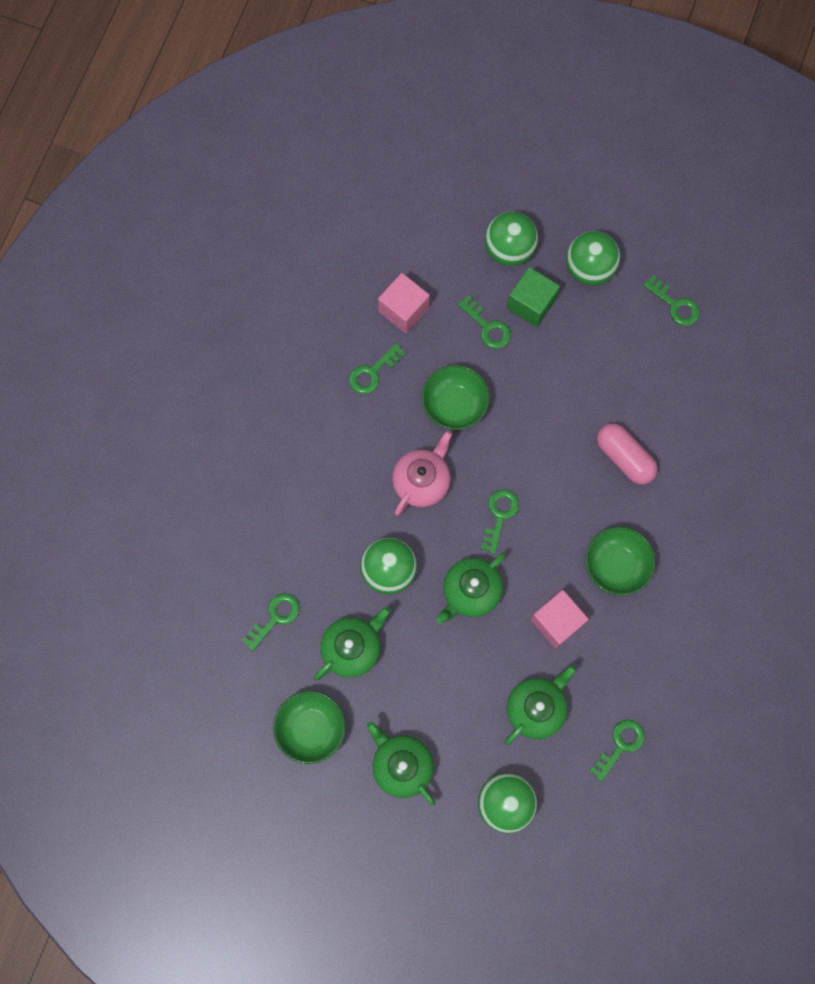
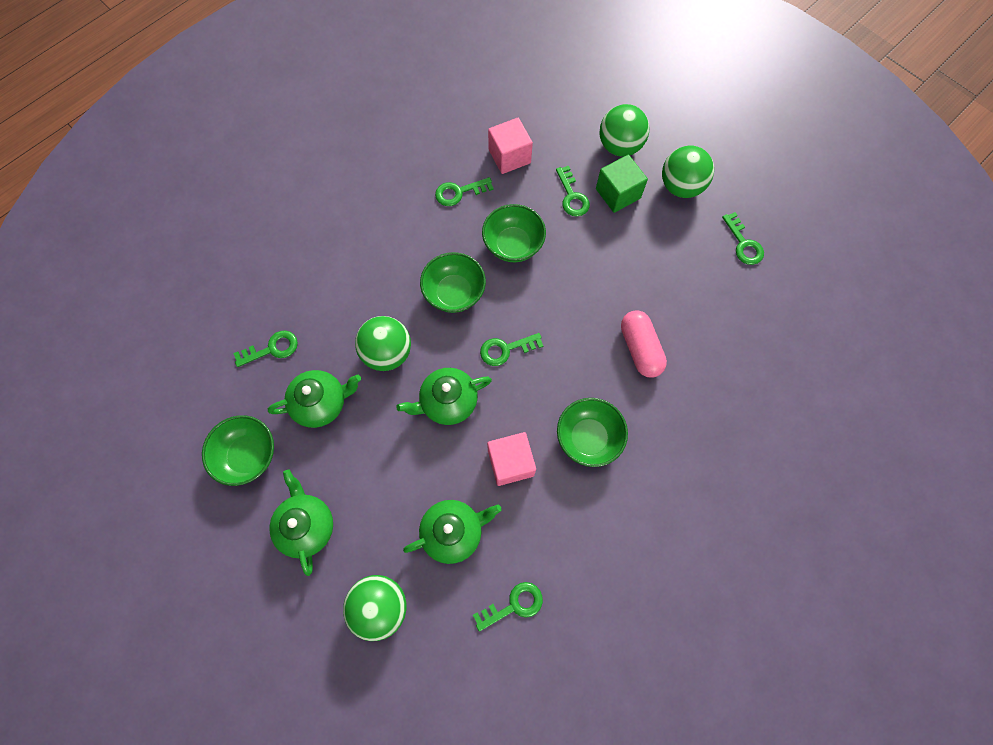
camera: 25 degrees right, 5 degrees down
pink teapot [392,431,452,516] -> green bowl [420,252,486,313]
green key [481,489,519,554] -> green key turned 150 degrees counterclockwise [480,333,543,366]

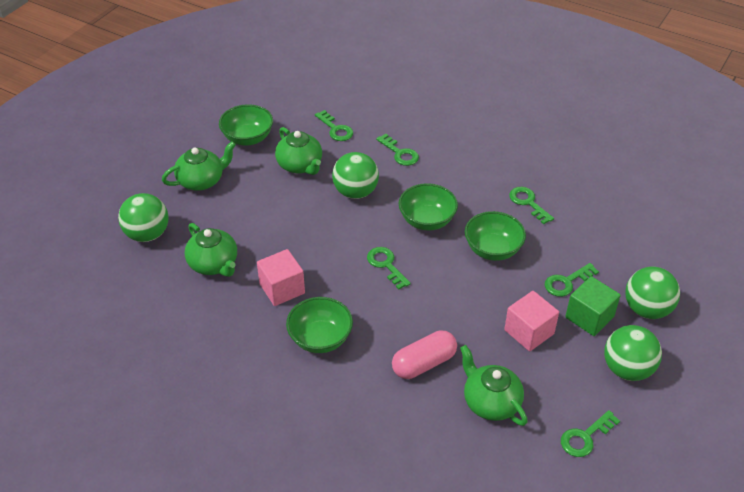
camera: 75 degrees right, 25 degrees down
green teapot [396,368,492,425] -> green teapot moved to [460,345,528,426]
green key [473,582,543,632] -> green key moved to [376,134,419,166]
pink cube [488,118,533,174] -> pink cube moved to [504,291,559,351]

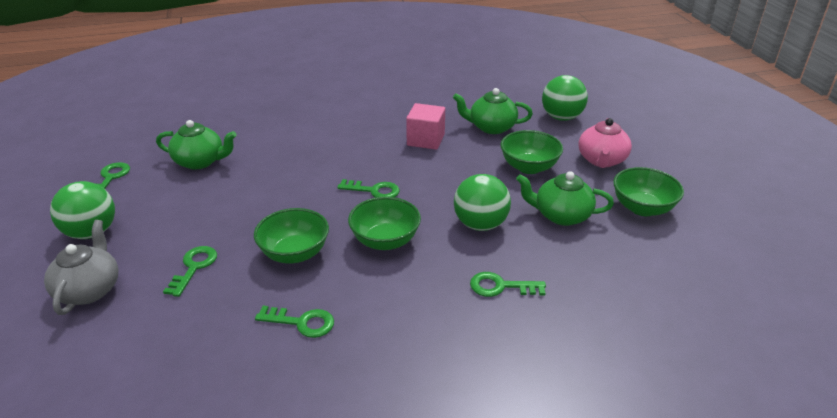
camera: 135 degrees right, 10 degrees down
green teapot [162,141,236,191] -> pink teapot [578,118,632,168]
green bowl [286,297,353,353] -> green bowl moved to [501,130,563,174]
green key [315,110,353,141] -> none
pink capsule [392,330,457,379] -> none
pink cube [504,291,559,351] -> none
green cube [565,276,621,336] -> none
green ball [625,267,680,319] -> grey teapot [44,220,119,315]

